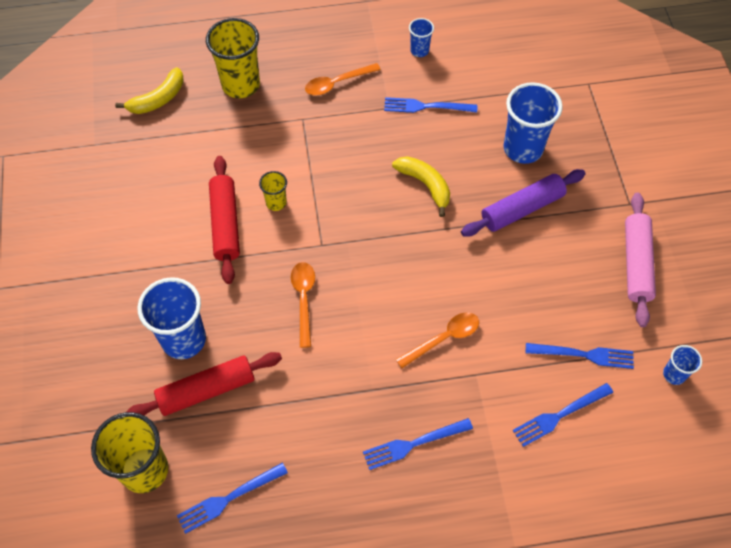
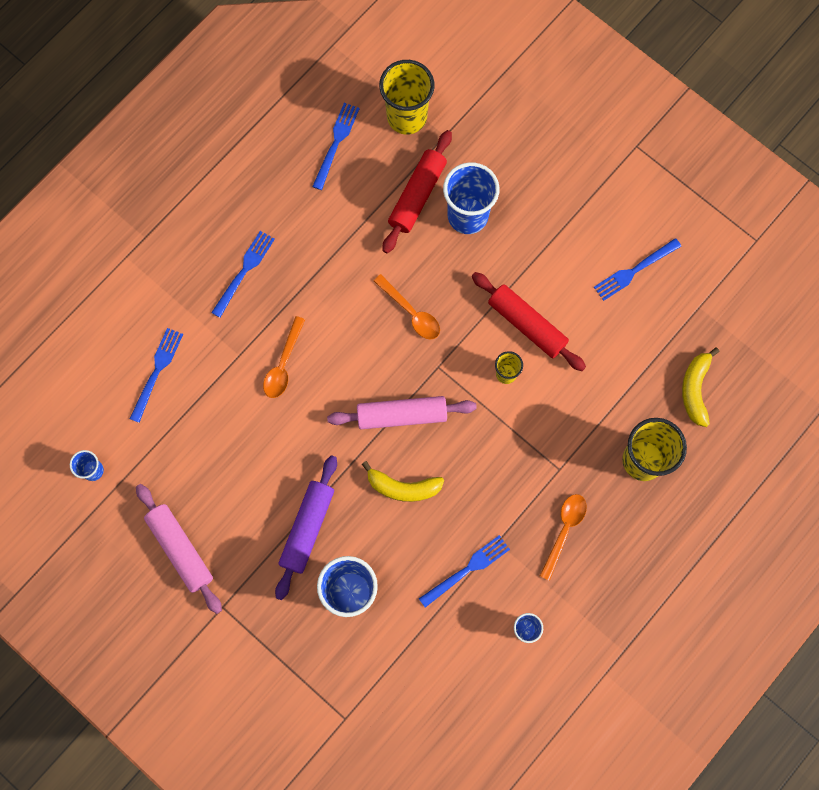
camera: 140 degrees right, 15 degrees up
blue fork [526,343,634,369] -> blue fork moved to [594,238,681,301]
none -> pink rolling pin [327,396,477,429]

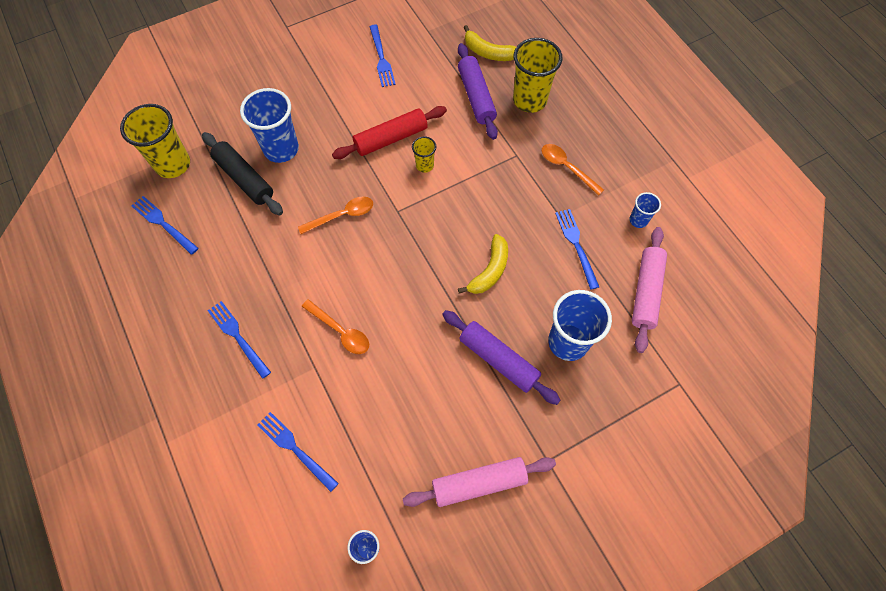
camera: 70 degrees left, 10 degrees down
pink rolling pin [327,396,477,429] -> pink rolling pin moved to [632,227,667,353]
red rolling pin [383,130,452,253] -> black rolling pin [202,132,283,216]
none -> purple rolling pin [458,43,498,140]

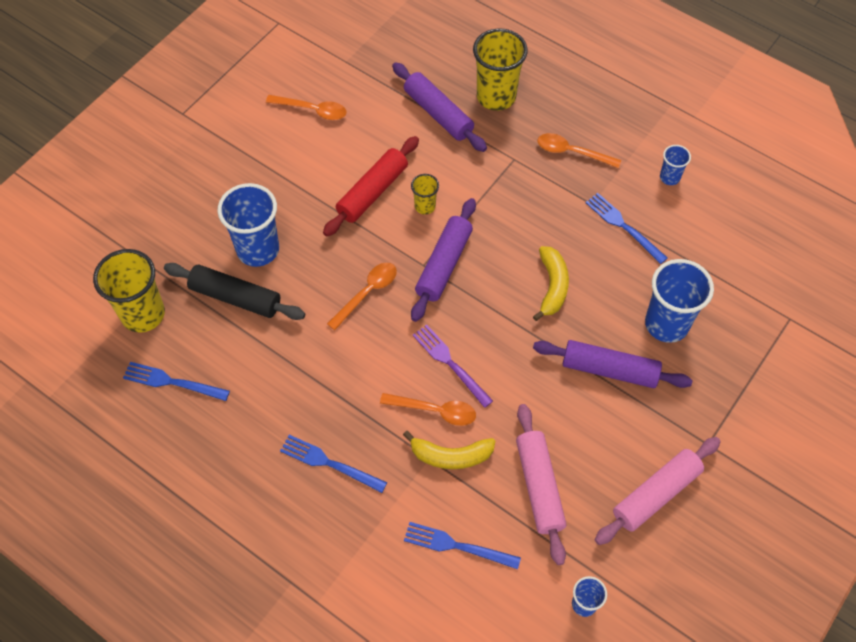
camera: 25 degrees left, 5 degrees down
blue fork [369,25,396,87] -> orange spoon [266,95,347,120]
yellow banana [464,25,516,61] -> yellow banana moved to [403,431,495,469]
pink rolling pin [632,227,667,353] -> pink rolling pin moved to [516,404,567,565]
none -> purple rolling pin [411,198,476,322]
none -> purple fork [413,325,493,408]

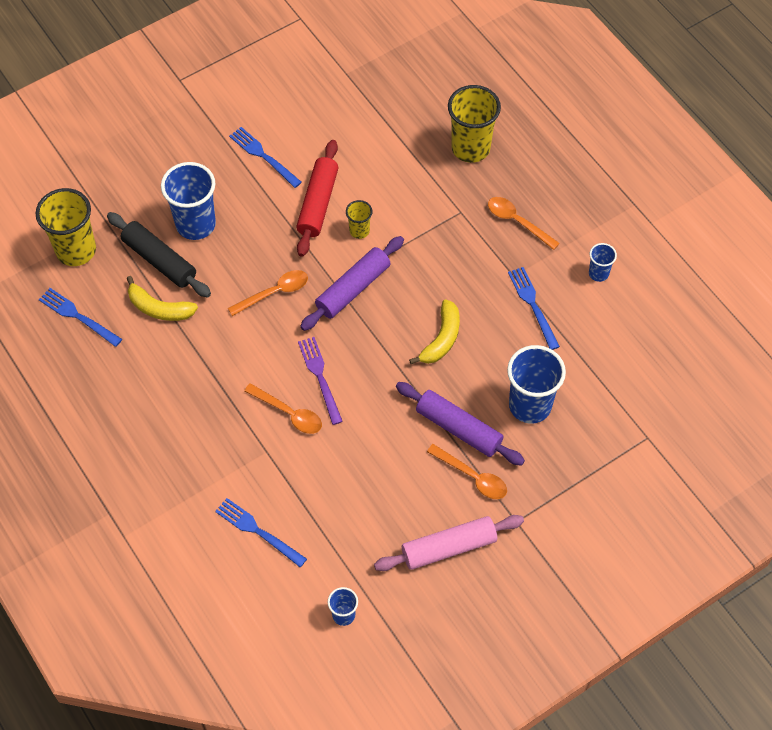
camera: 20 degrees right, 0 degrees up
orange spoon [266,95,347,120] -> orange spoon moved to [427,444,507,499]
blue fork [280,435,387,493] -> blue fork moved to [229,127,302,188]
red rolling pin [323,136,419,236] -> red rolling pin turned 45 degrees counterclockwise [296,140,339,257]
purple rolling pin [392,62,487,152] -> none
yellow banana [403,431,495,469] -> yellow banana moved to [126,276,198,321]
pink rolling pin [516,404,567,565] -> none

